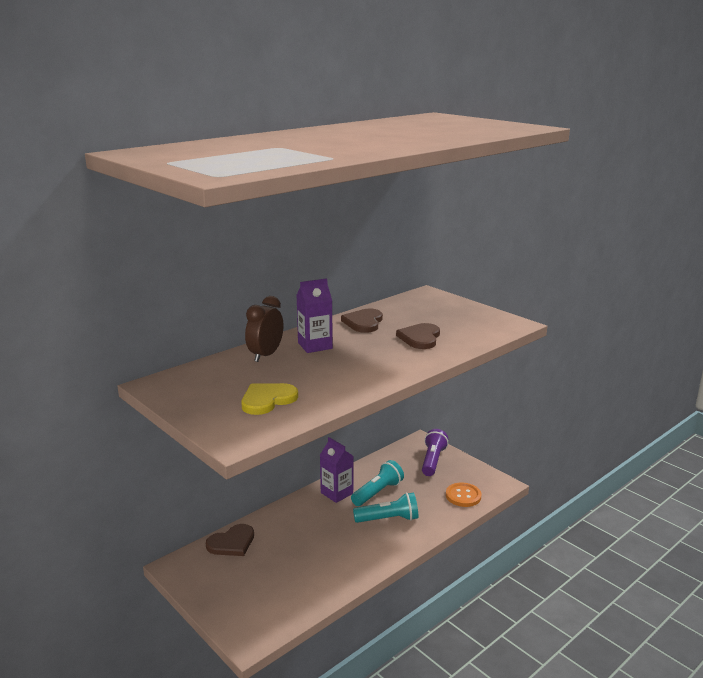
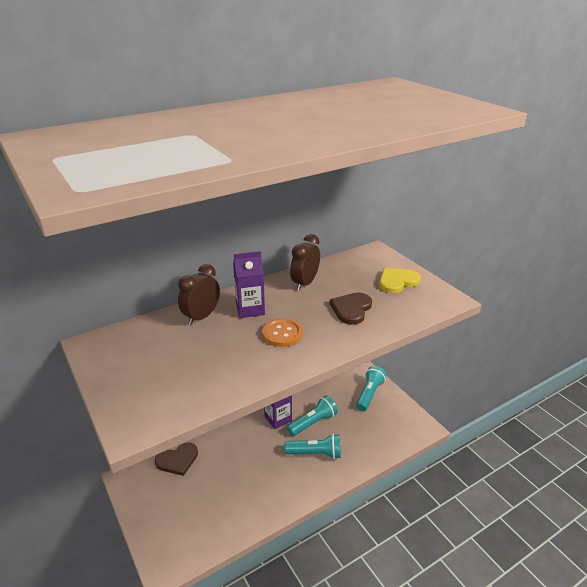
camera: 10 degrees right, 10 degrees up
yellow heart [241,383,298,415] -> yellow heart moved to [379,268,421,293]
brown heart [341,309,383,333] -> brown clock [290,234,320,291]
purple flashlight [422,429,448,476] -> turquoise flashlight [356,366,387,411]
orange button [446,483,482,507] -> orange button moved to [262,318,303,347]

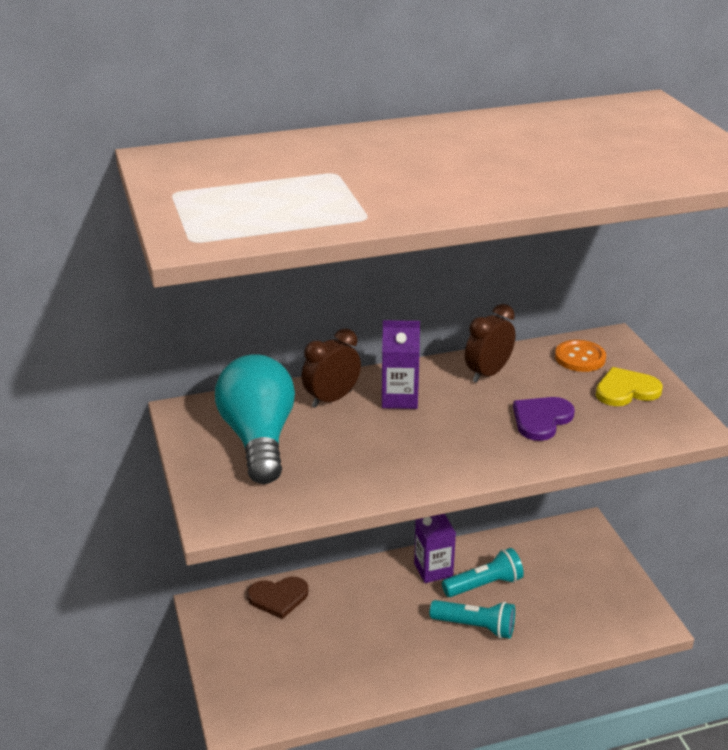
camera: 15 degrees right, 0 degrees up
orange button [262,318,303,347] -> orange button moved to [555,340,606,372]
brown heart [330,292,372,325] -> purple heart [513,397,575,441]
turquoise flashlight [356,366,387,411] -> none
none -> turquoise light bulb [215,354,295,484]

